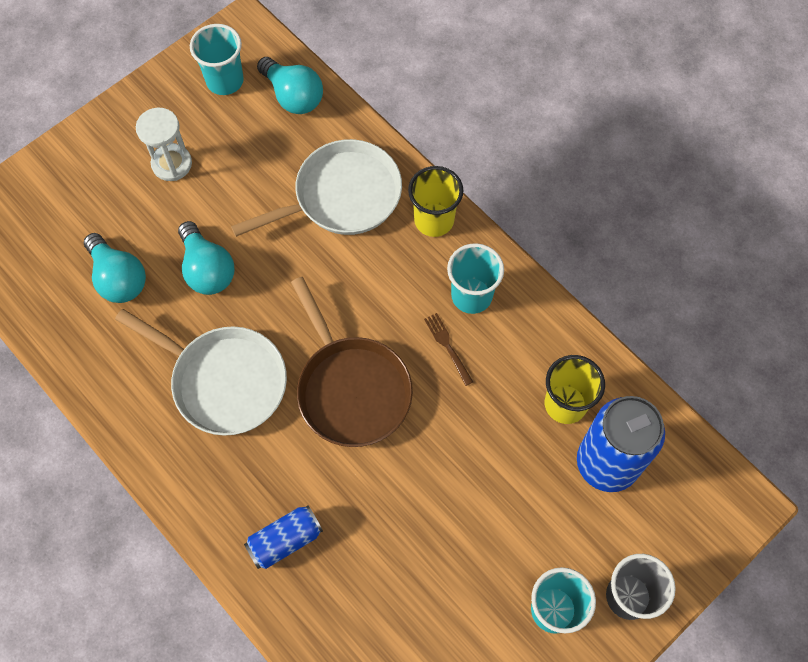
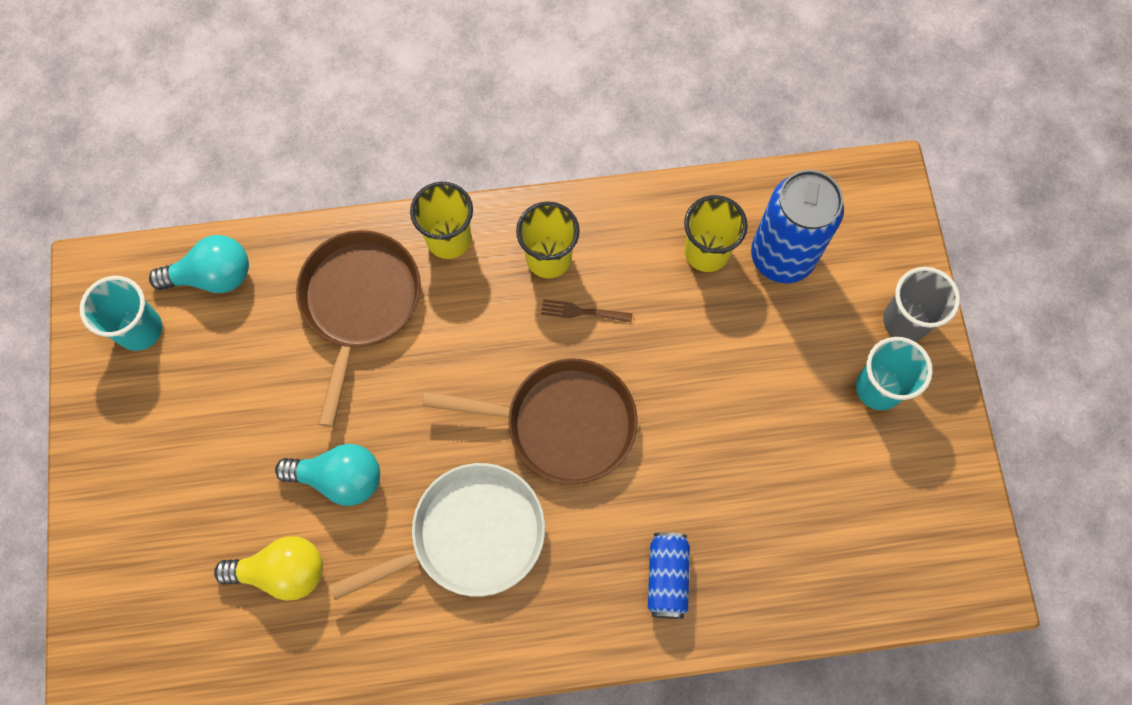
camera: 55 degrees left, 5 degrees up
turquoise light bulb [84,233,146,303] -> yellow light bulb [214,536,323,601]
white hourglass [136,108,192,181] -> none
white pan [231,139,402,237] -> brown pan [296,230,421,427]
turquoise cup [447,243,504,314] -> yellow cup [516,202,580,278]

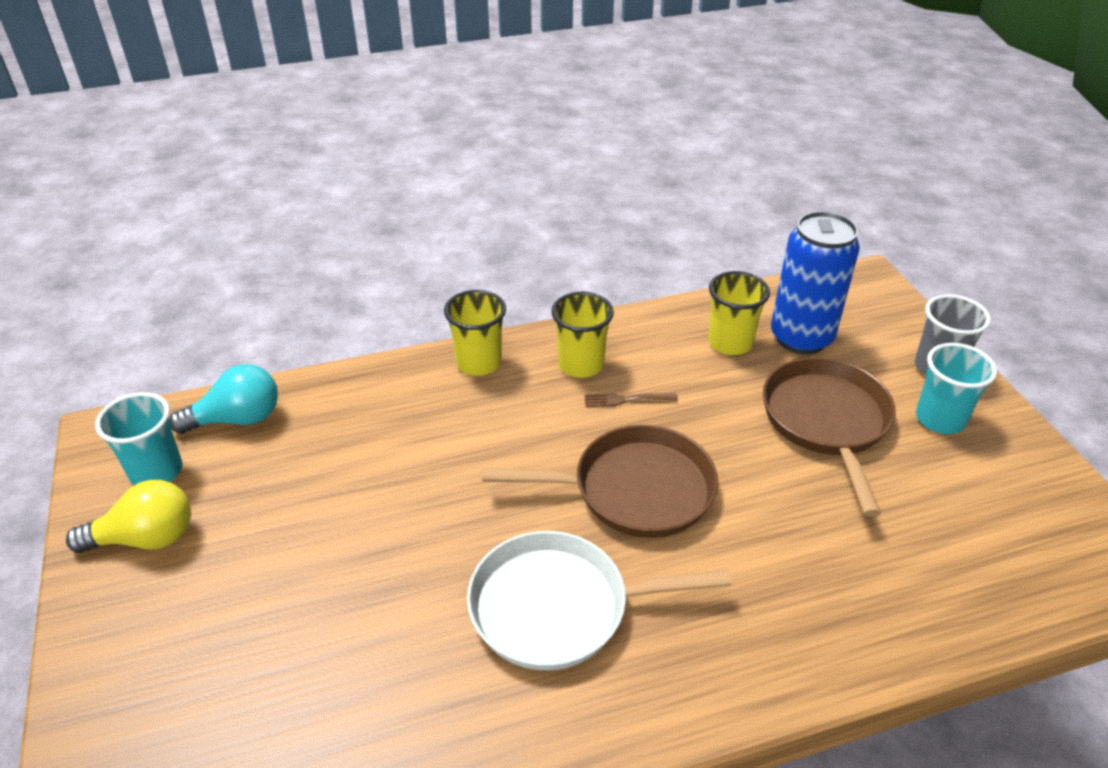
camera: 10 degrees left, 30 degrees down
yellow light bulb [214,536,323,601] -> yellow light bulb moved to [66,480,191,553]
turquoise light bulb [275,444,380,506] -> none
brown pan [296,230,421,427] -> brown pan moved to [763,357,896,516]
white pan [329,463,545,600] -> white pan turned 150 degrees counterclockwise [467,531,732,670]
blue can [648,532,690,619] -> none

